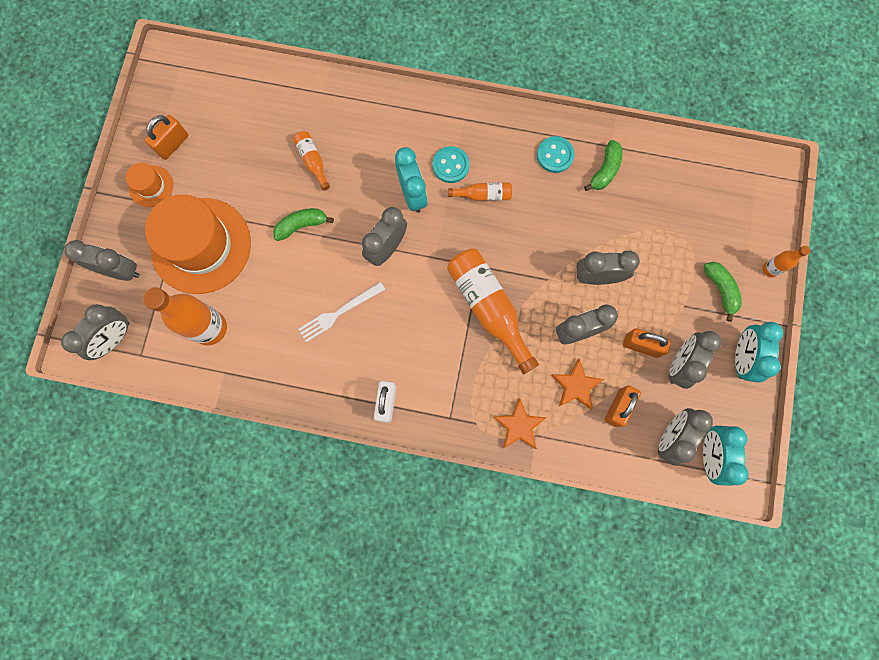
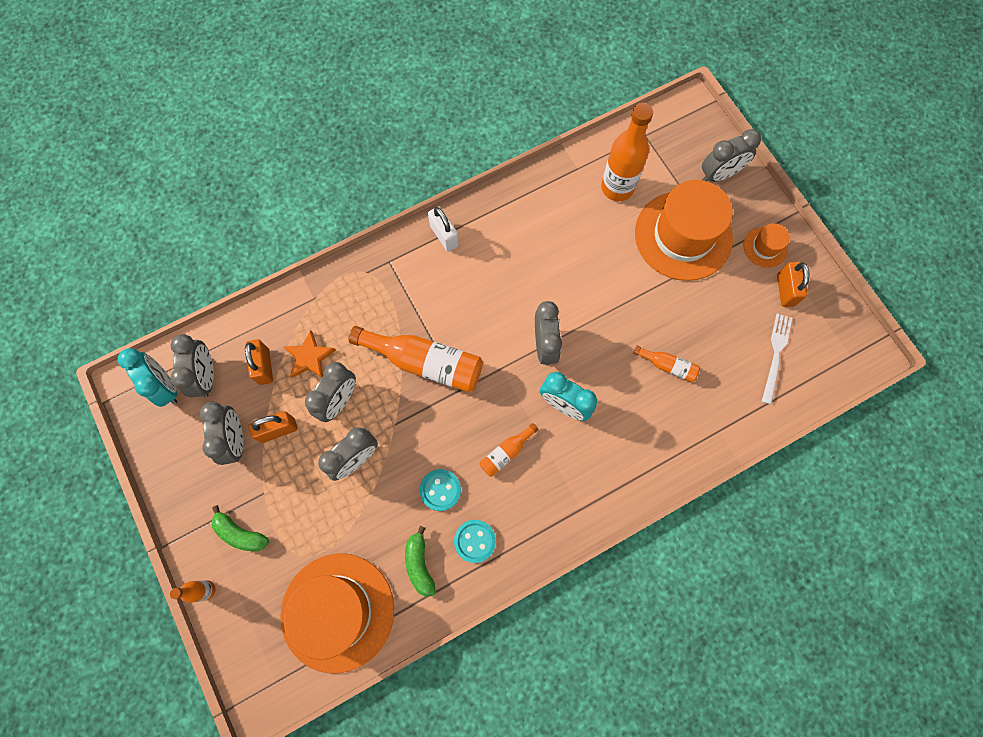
camera: 140 degrees right, 5 degrees down
grey clock [61,304,129,360] -> none
green banana [273,208,334,241] -> none
white fork [298,282,386,342] -> white fork moved to [762,313,792,404]
turquoise button [432,146,470,183] -> turquoise button moved to [420,469,461,511]
orange star [494,398,546,449] -> none
turquoise clock [735,322,783,383] -> none
none -> orange hat [280,554,394,673]

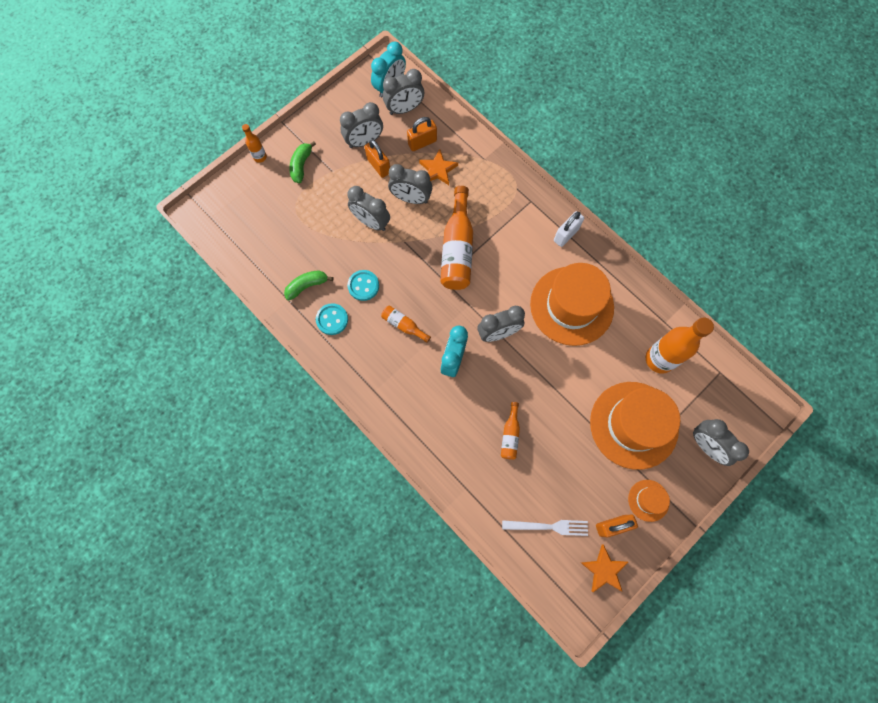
camera: 75 degrees right, 0 degrees up
orange hat [280,554,394,673] -> orange hat moved to [530,263,614,346]
none -> orange star [581,544,628,592]

